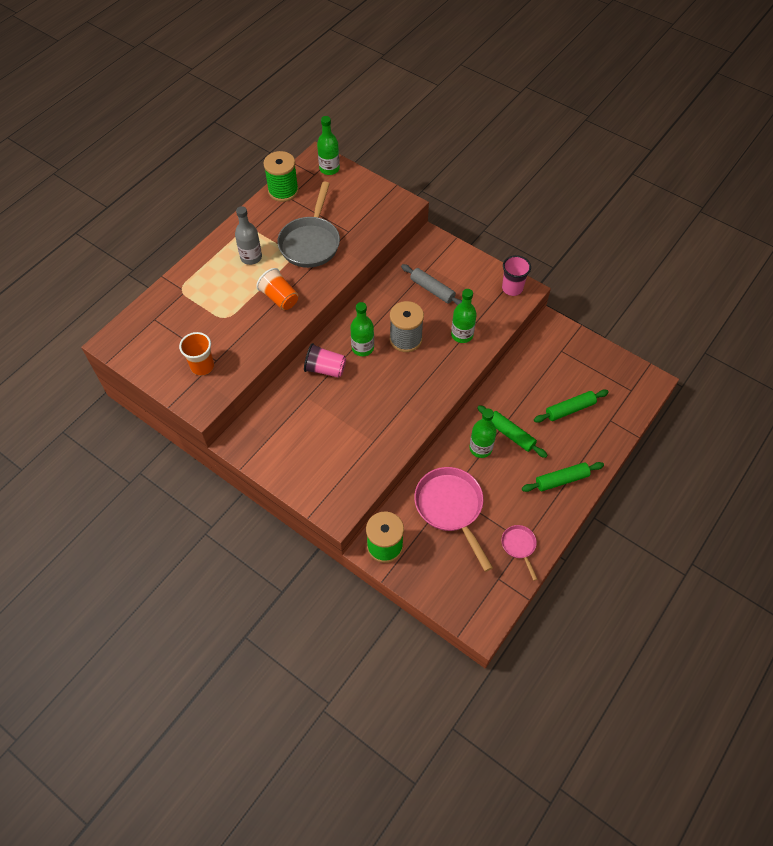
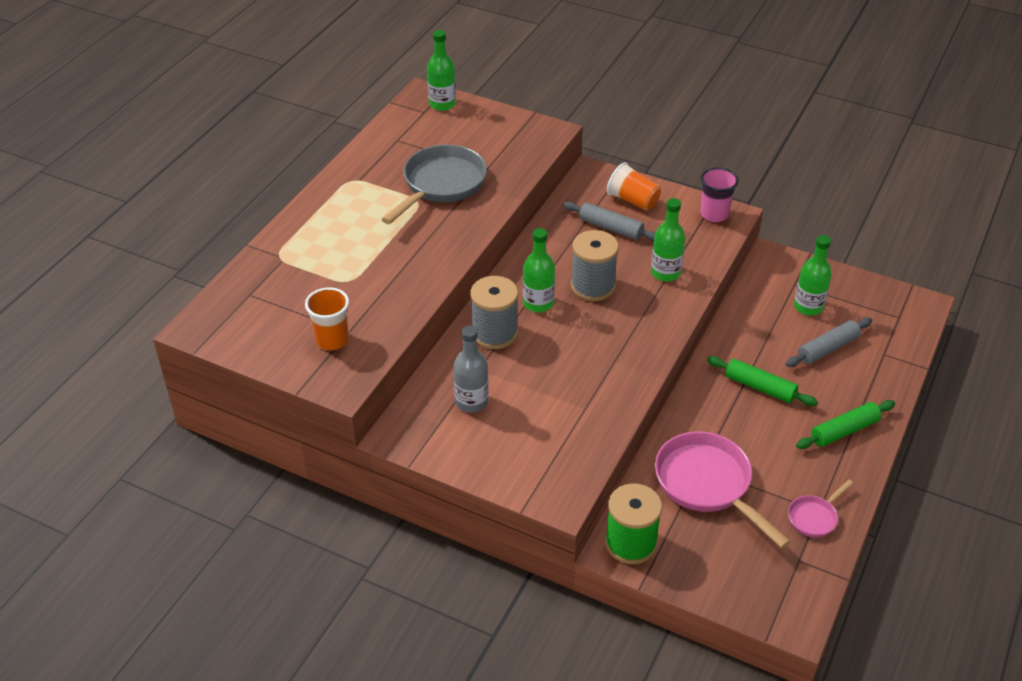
camera: 10 degrees left, 15 degrees down
grey bottle [235,206,262,265] -> grey bottle moved to [453,326,489,413]
orange cup [256,268,298,310] -> orange cup moved to [607,163,661,211]
green spool [263,151,299,202] -> none
grey pan [277,182,340,268] -> grey pan turned 150 degrees counterclockwise [381,144,487,224]
pink cup [304,343,346,378] -> grey spool [470,276,518,349]
green bottle [469,409,497,458] -> green bottle moved to [794,235,832,316]
pink pan [501,525,537,581] -> pink pan turned 105 degrees counterclockwise [788,480,853,537]
green rolling pin [534,390,609,423] -> grey rolling pin [786,318,872,367]

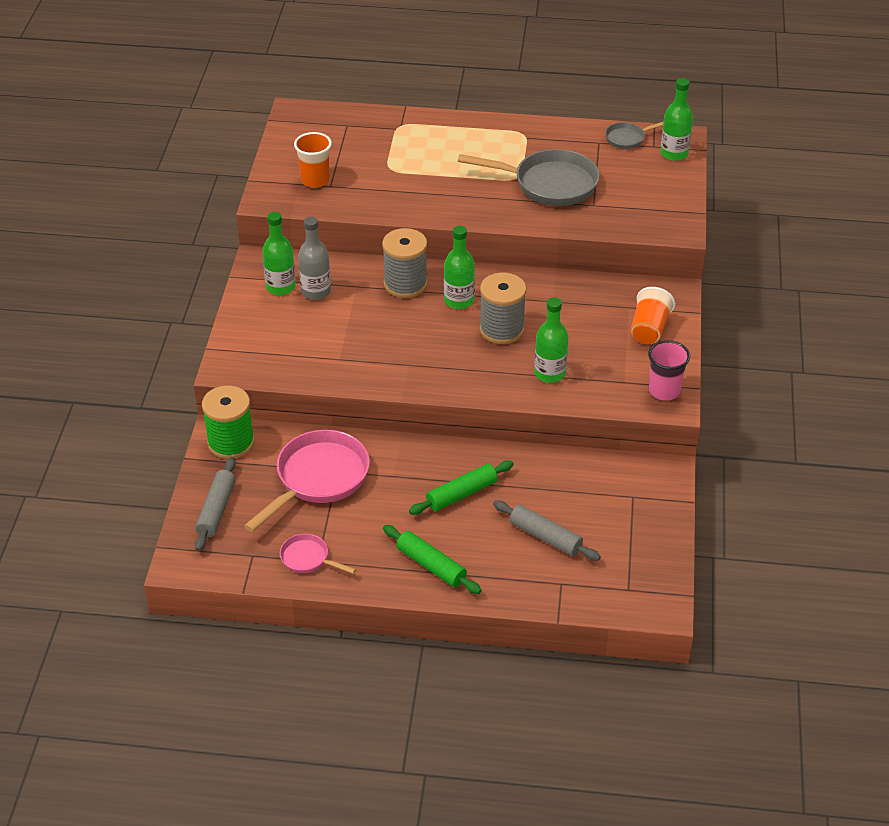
camera: 70 degrees right, 0 degrees up
grey rolling pin [563,201,656,241] -> grey rolling pin moved to [195,457,236,551]
green rolling pin [707,356,818,406] -> green rolling pin turned 45 degrees clockwise [409,460,514,515]
green bottle [794,235,832,316] -> green bottle moved to [262,212,296,295]
none -> grey pan [605,121,664,149]

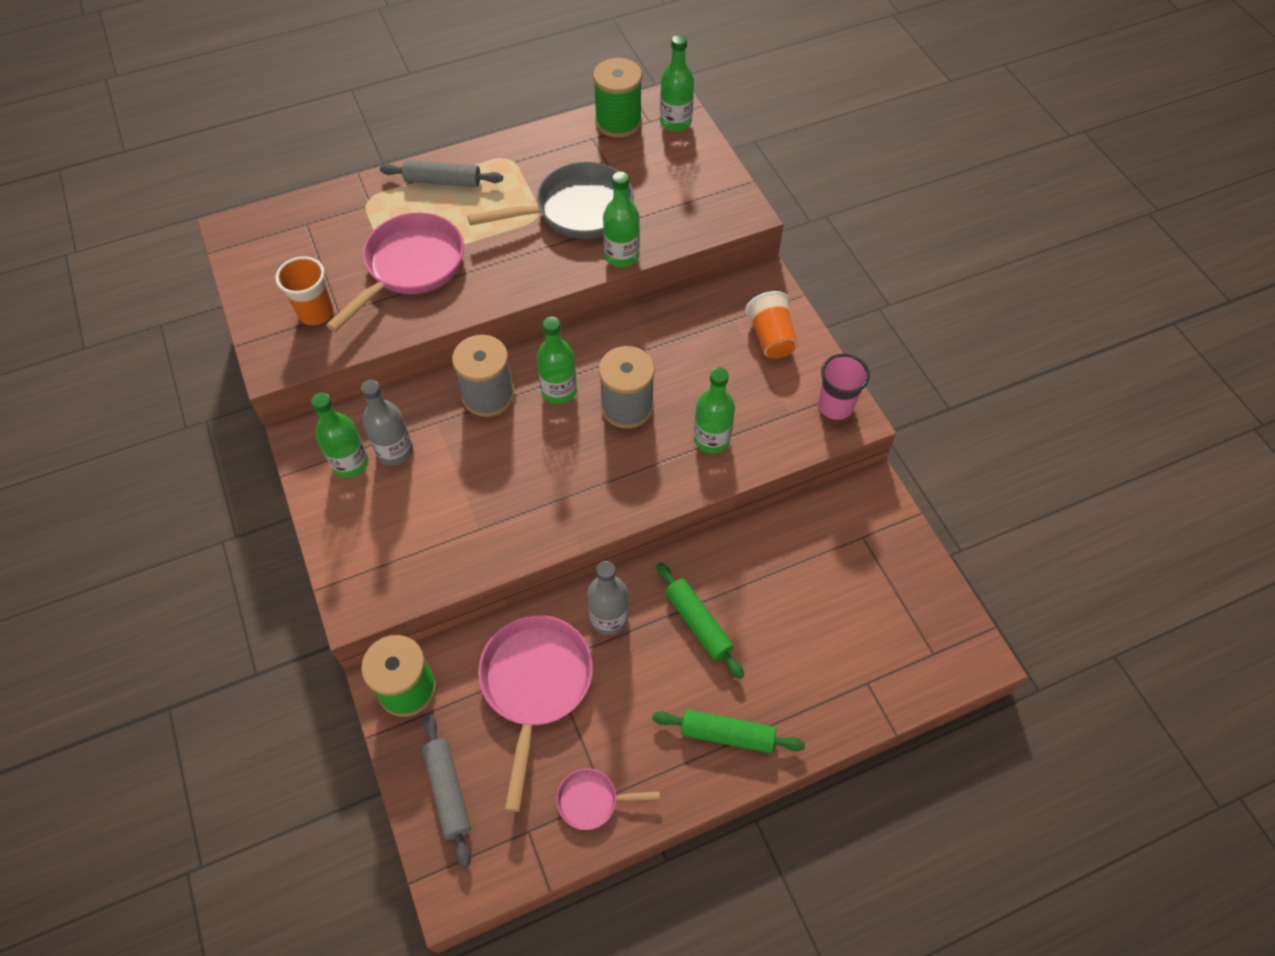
camera: 30 degrees left, 15 degrees up
green rolling pin [409,460,514,515] -> green rolling pin turned 60 degrees counterclockwise [656,562,744,679]
grey rolling pin [493,500,601,561] -> grey rolling pin moved to [380,160,503,187]
grey pan [605,121,664,149] -> green spool [593,58,642,138]
none -> pink pan [326,212,464,332]
none -> grey bottle [587,561,629,635]
none -> green bottle [603,171,640,267]

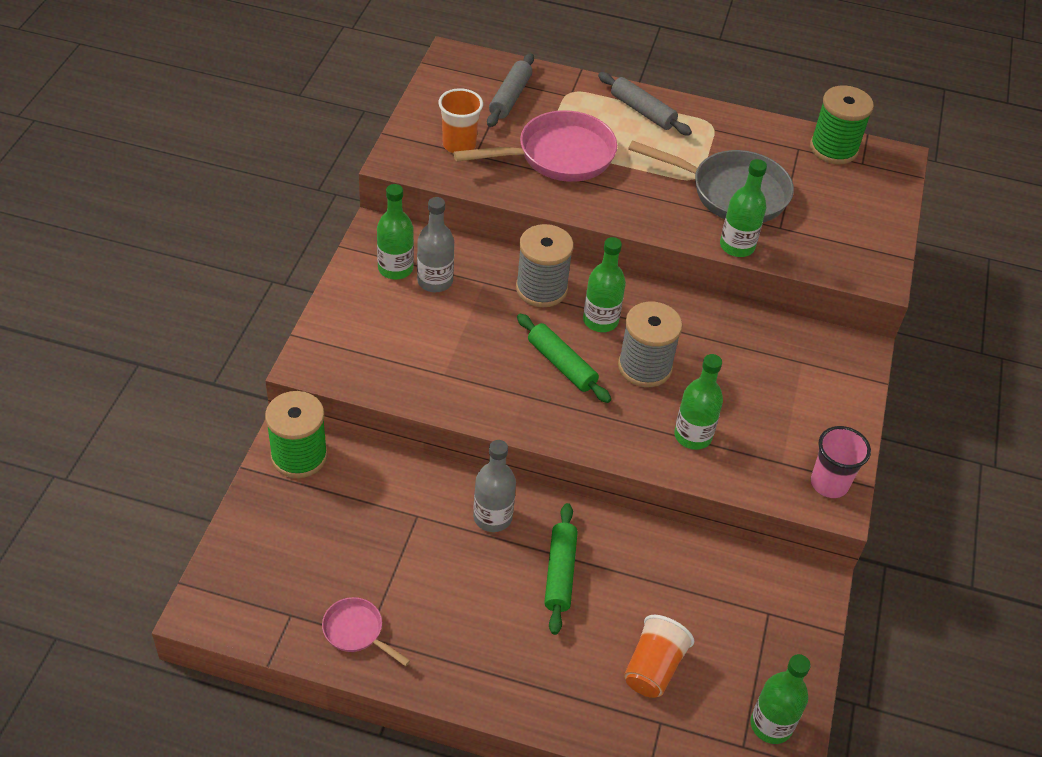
camera: 35 degrees right, 10 degrees down
grey rolling pin [422,714,471,868] -> grey rolling pin moved to [487,53,534,127]
pink pan [478,615,593,812] -> none
green rolling pin [652,709,805,753] -> green rolling pin moved to [517,314,611,403]
green bottle [660,35,694,132] -> green bottle moved to [750,654,811,744]
orange cup [745,291,798,359] -> orange cup moved to [624,615,694,698]

